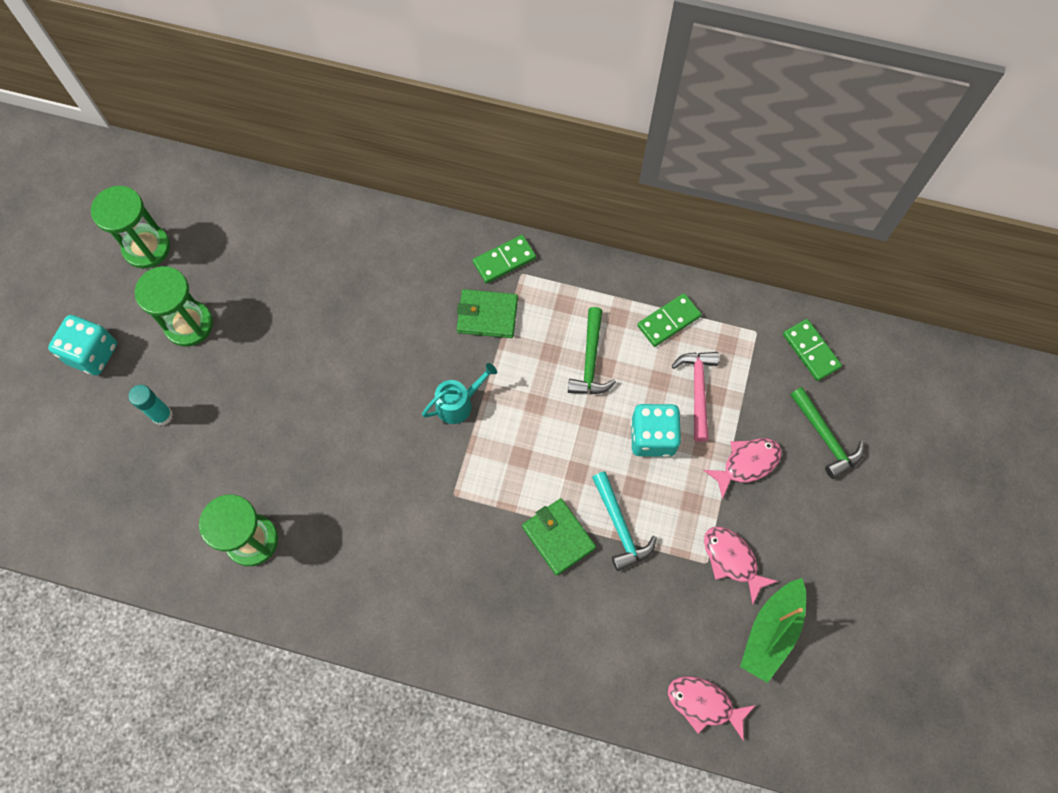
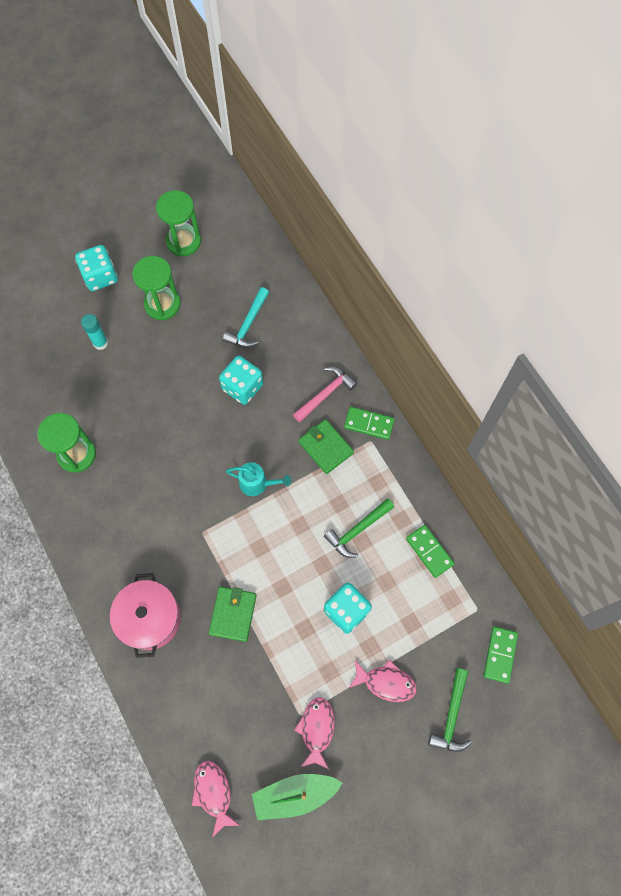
camera: 45 degrees right, 0 degrees up
turquoise hammer [592,471,657,571] -> turquoise hammer moved to [223,287,269,348]
green domino [637,293,702,347] -> green domino turned 45 degrees clockwise [406,525,455,578]
pink hammer [672,352,719,442] -> pink hammer moved to [293,367,357,422]
none -> pink pot [110,573,181,658]
none -> turquoise dice [219,356,263,405]

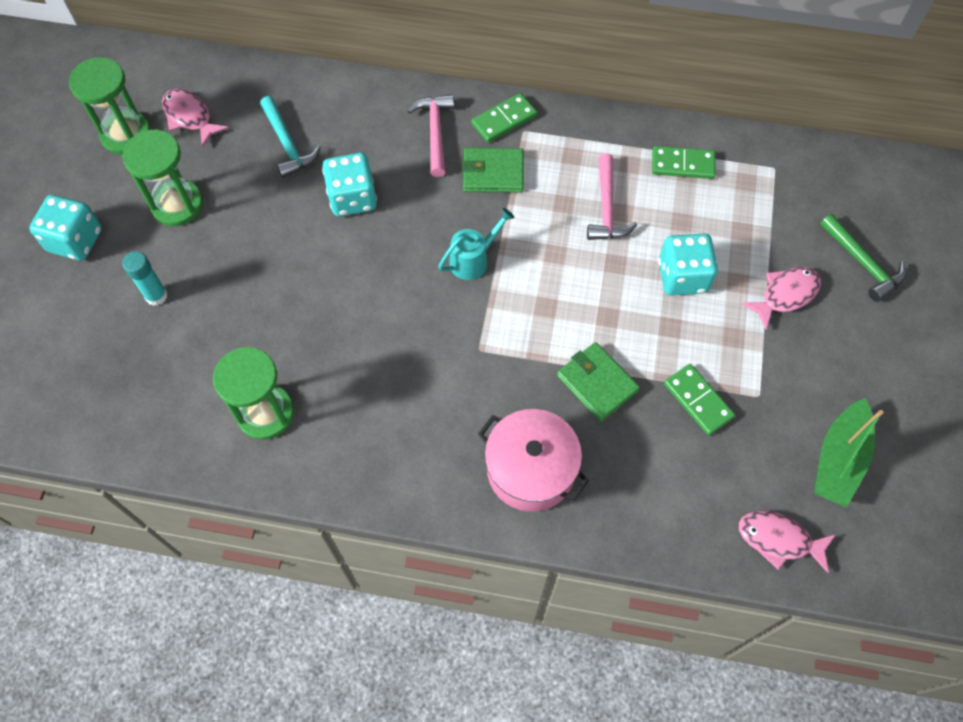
camera: 50 degrees left, 5 degrees down
pink fish [294,697,335,770] -> pink fish moved to [162,89,229,148]
green hammer [324,499,394,558] -> pink hammer [587,154,637,240]
green domino [484,626,518,684] -> green domino moved to [664,364,735,435]

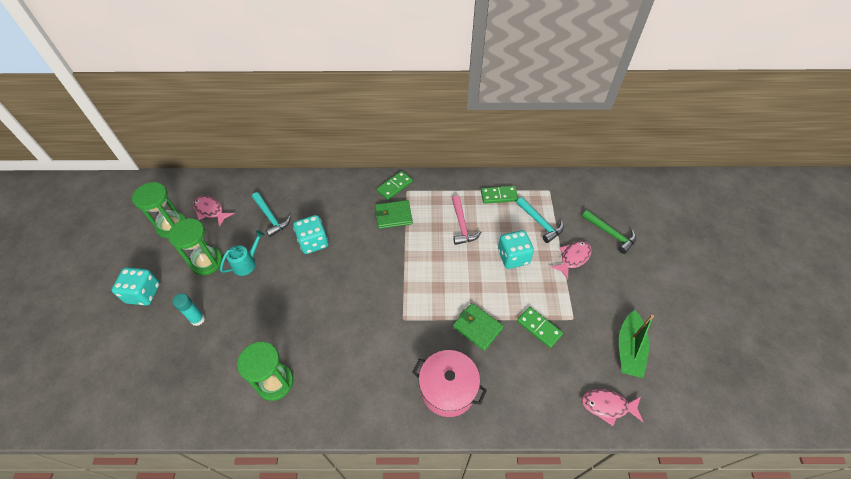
camera: 10 degrees left, 10 degrees down
pink hammer [407,94,454,177] -> none
turquoise watering can [438,208,515,280] -> turquoise watering can moved to [220,230,265,276]
none -> turquoise hammer [516,197,564,243]

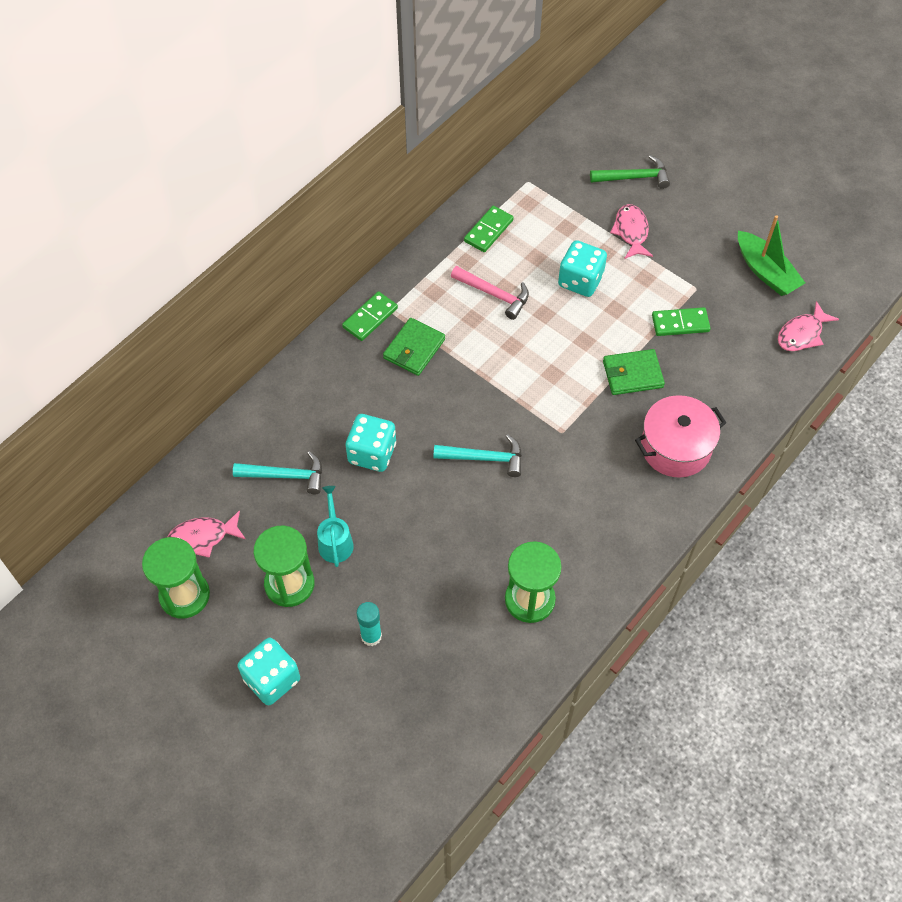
camera: 50 degrees left, 5 degrees up
green domino [376,171,413,200] -> green domino turned 45 degrees clockwise [342,291,398,341]
turquoise hammer [516,197,564,243] -> turquoise hammer moved to [433,435,522,477]

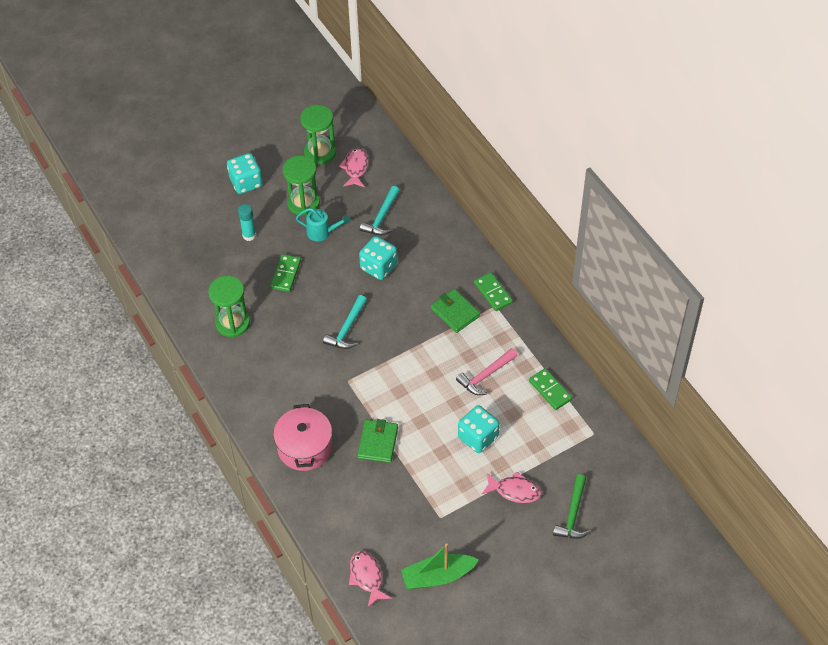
camera: 110 degrees right, 5 degrees down
green domino [652,307,711,336] -> green domino moved to [270,254,301,292]

